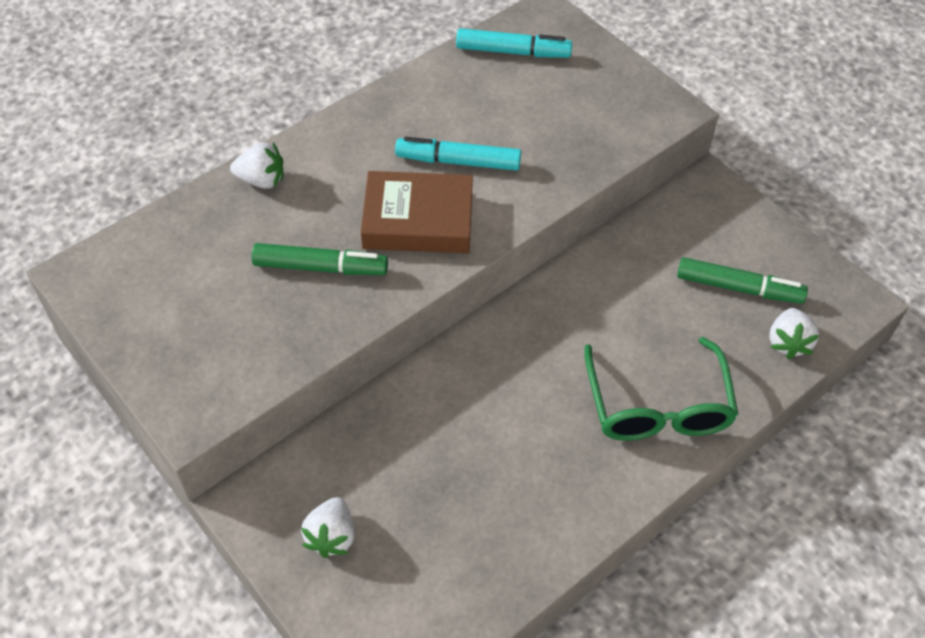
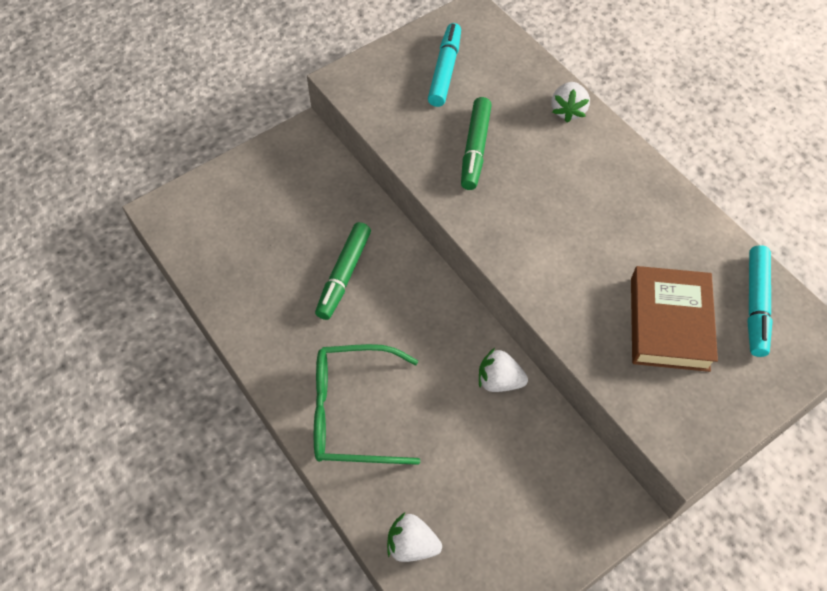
camera: 95 degrees right, 5 degrees up
white strawberry [301,497,355,558] -> white strawberry moved to [479,348,528,392]
brown book [361,171,473,253] -> brown book moved to [631,266,718,372]
turquoise marker [395,137,521,171] -> turquoise marker moved to [428,23,461,107]
green marker [677,257,808,304] -> green marker moved to [315,222,371,320]

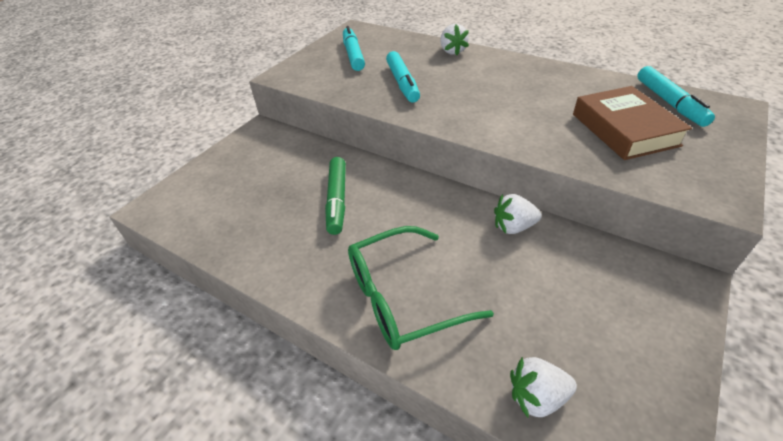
camera: 20 degrees left, 15 degrees down
green marker [461,97,492,190] -> turquoise marker [386,51,420,103]

